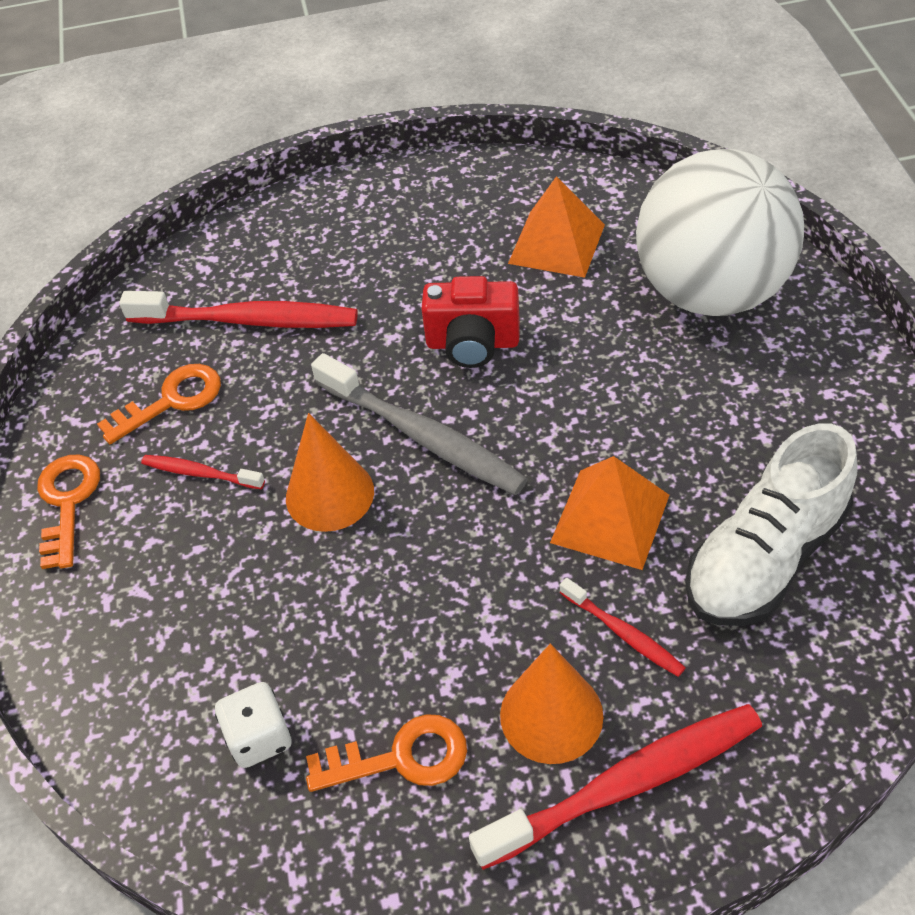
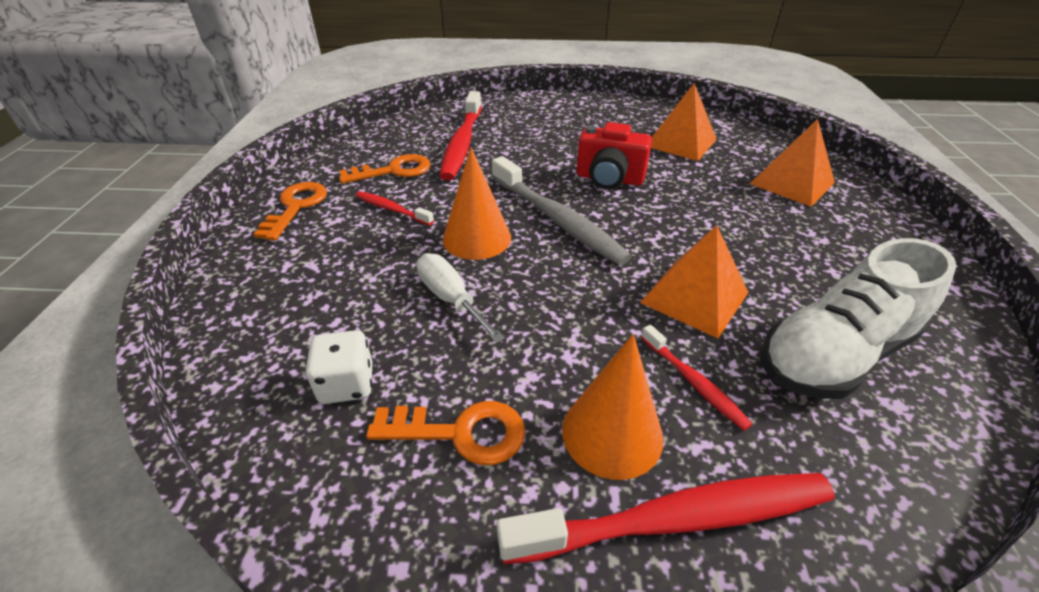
camera: 10 degrees right, 10 degrees down
red toothbrush [119,291,358,328] -> red toothbrush turned 75 degrees clockwise [440,91,482,180]
white ball [636,149,804,316] -> orange pyramid [750,119,835,207]
none -> white screwdriver [417,253,505,343]

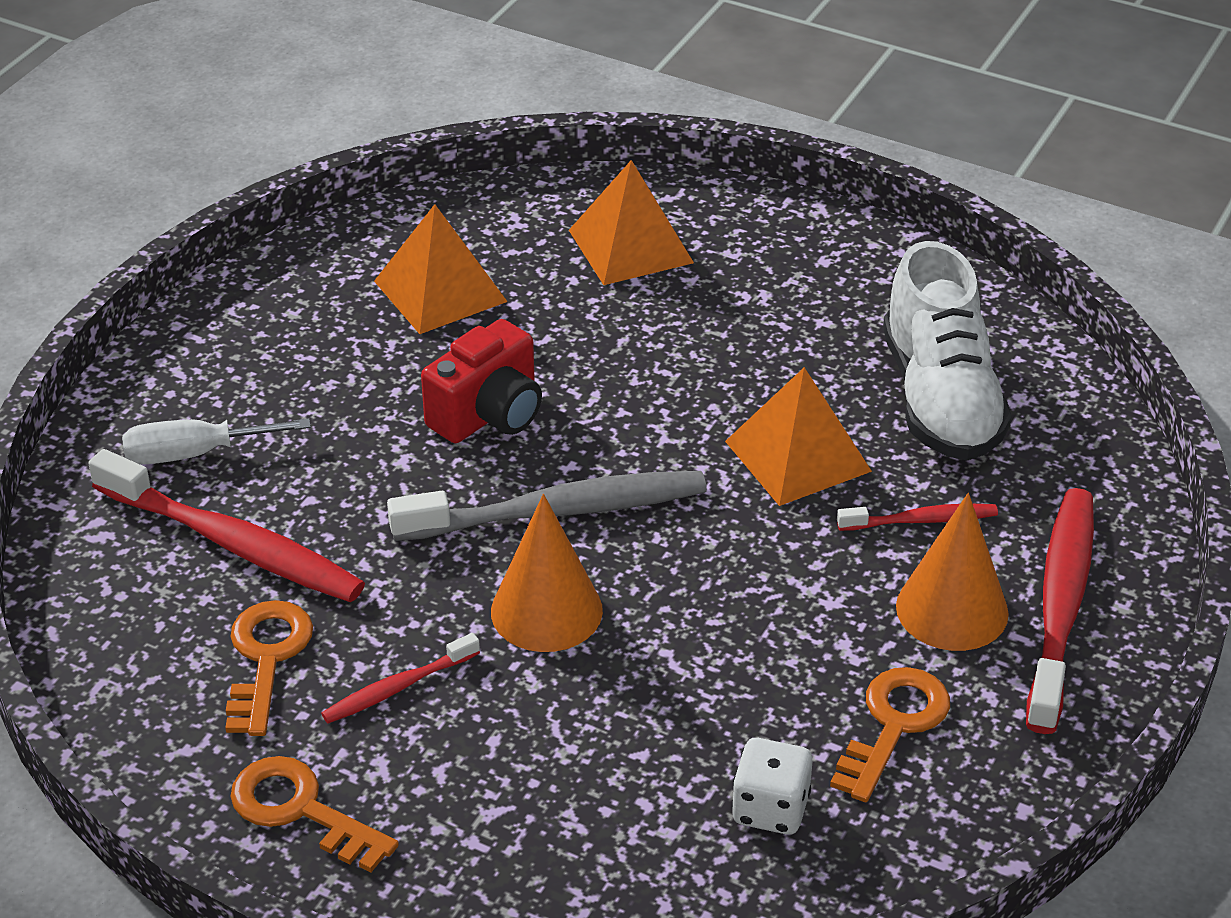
camera: 65 degrees left, 0 degrees up
white screwdriver [417,253,505,343] -> white screwdriver moved to [122,418,311,465]

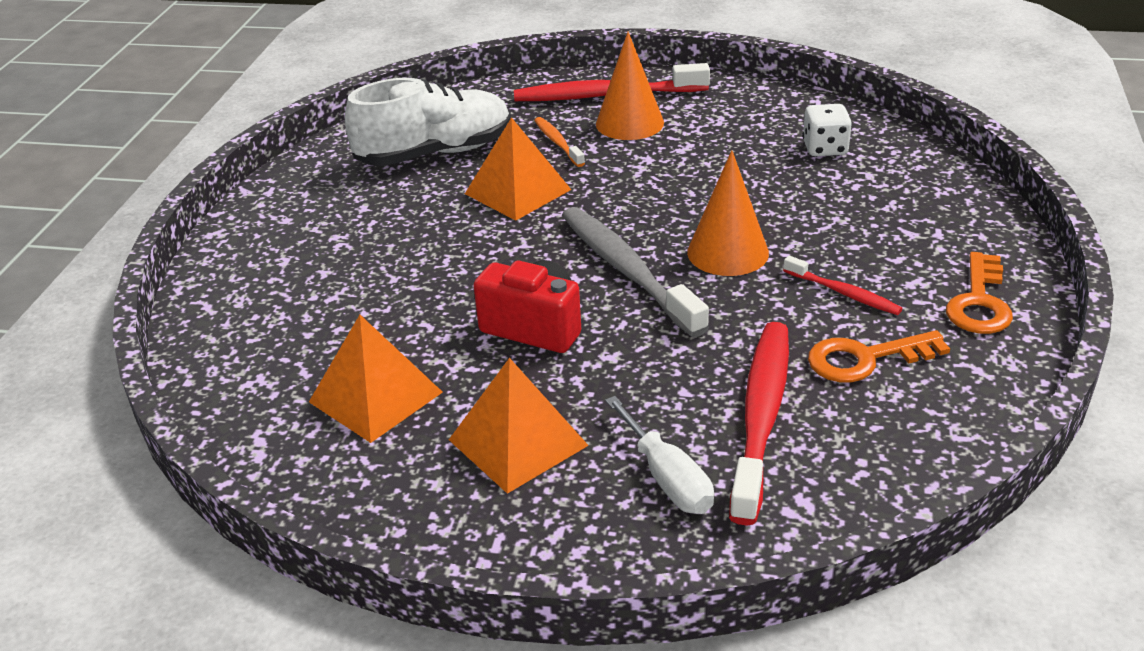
camera: 105 degrees left, 5 degrees down
orange pyramid [569,160,694,285] -> orange pyramid moved to [449,358,589,494]
orange key [830,667,950,802] -> none
red toothbrush [837,504,998,531] -> orange toothbrush [534,117,585,167]

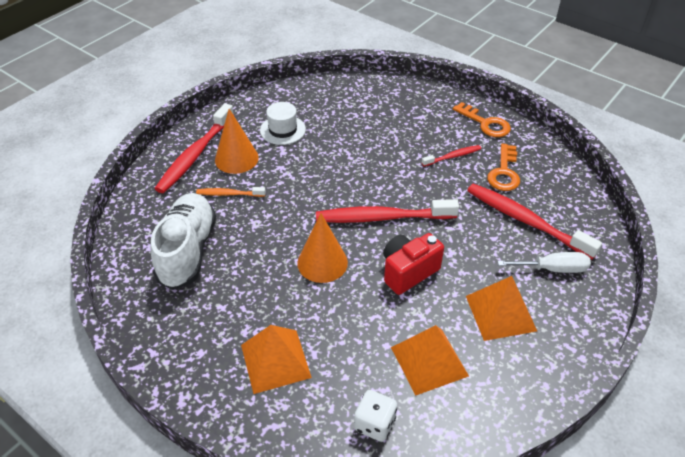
camera: 65 degrees left, 10 degrees up
orange pyramid [465,117,571,221] -> orange pyramid moved to [241,325,312,394]
grey toothbrush [562,207,709,337] -> red toothbrush [316,199,459,223]
orange cone [687,150,769,276] -> orange cone moved to [297,213,348,283]
white dice [802,104,852,156] -> white dice moved to [354,390,397,442]
none -> white hat [260,102,306,145]

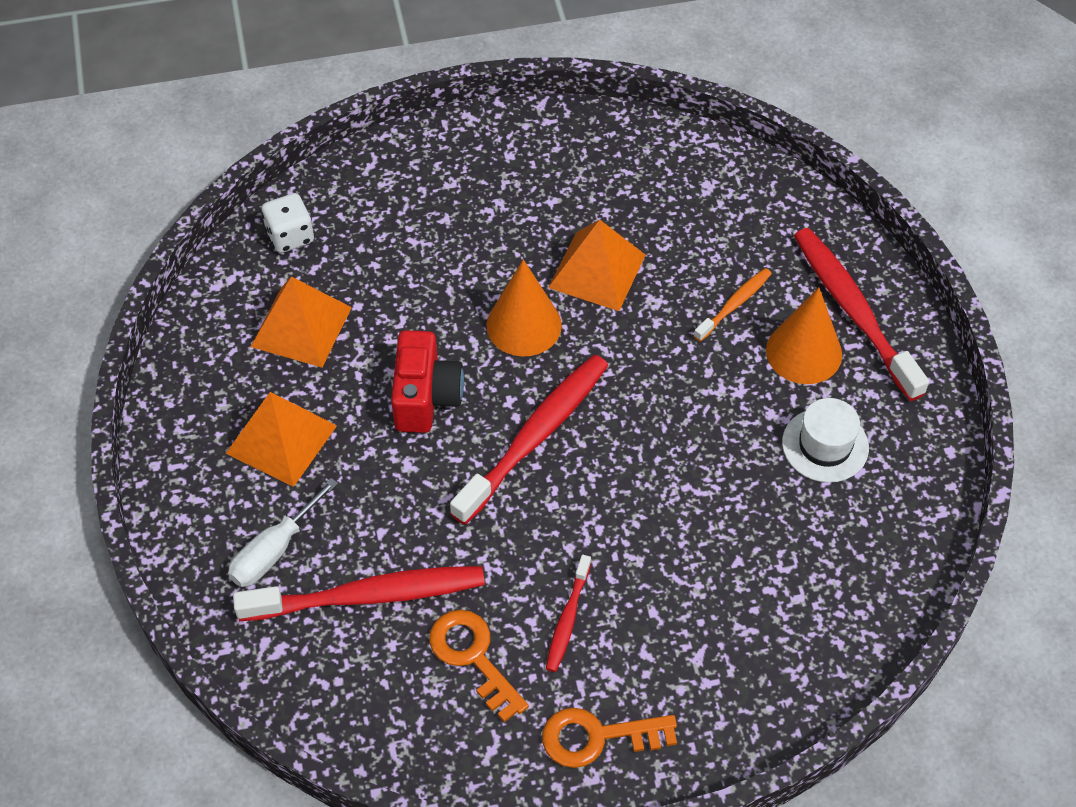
camera: 130 degrees right, 10 degrees up
white shoe [150,193,216,290] -> none
orange pyramid [241,325,312,394] -> orange pyramid moved to [548,220,646,311]

